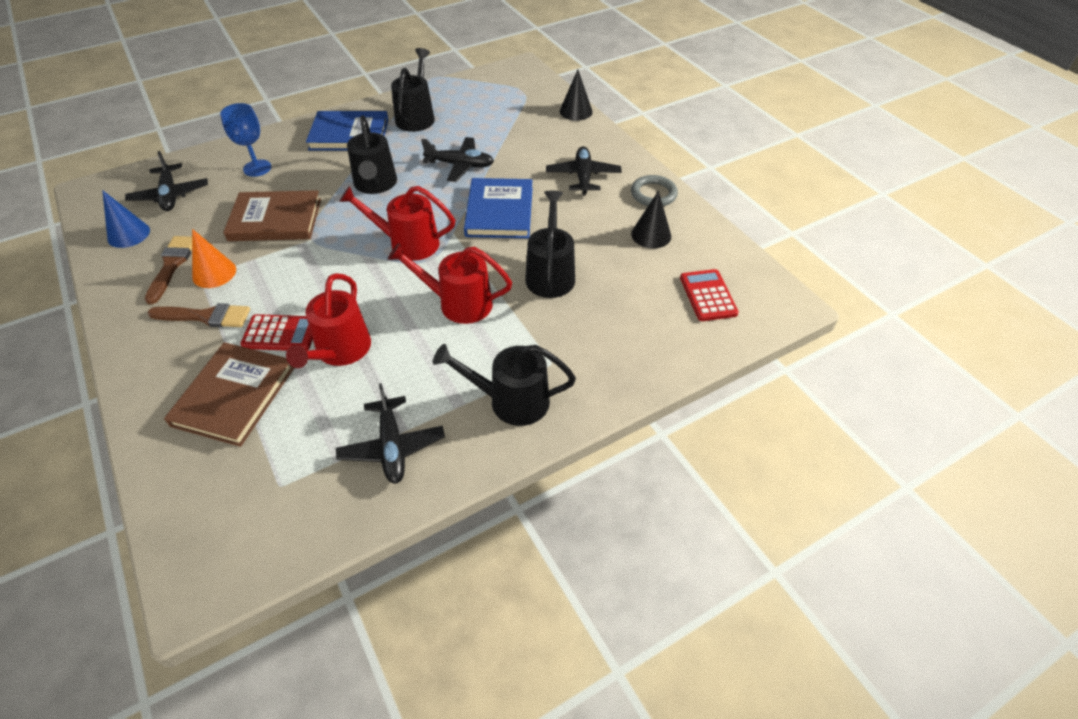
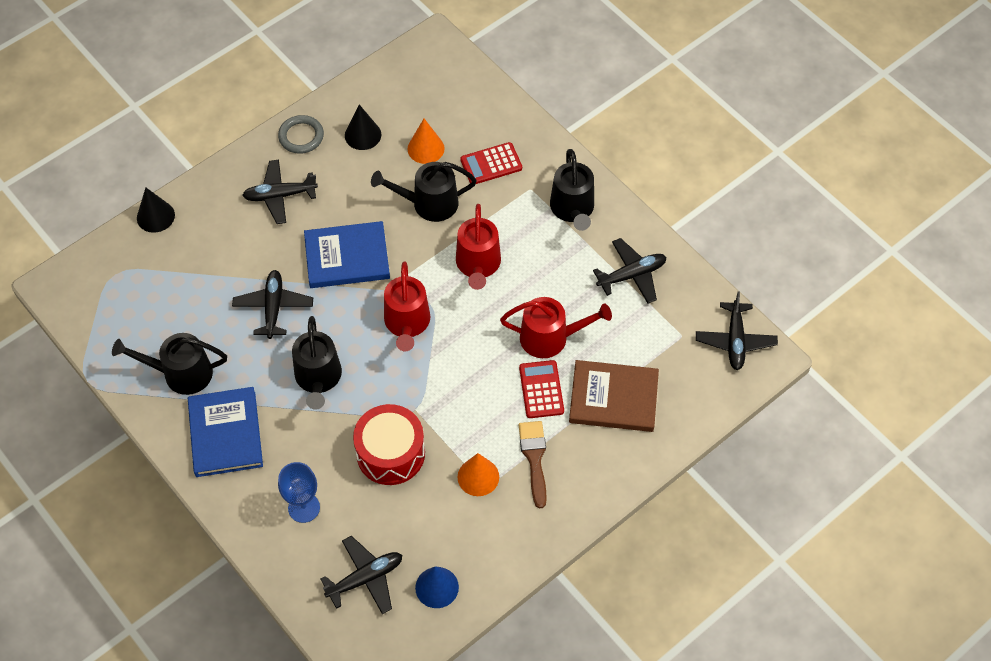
camera: 100 degrees left, 10 degrees up
brown brush [144,236,192,304] -> none
brown book [223,190,321,241] -> red drum [353,404,425,485]
black watering can [347,115,397,194] -> black watering can turned 105 degrees clockwise [292,316,342,410]
red calculator [680,269,739,321] -> red calculator moved to [460,142,522,184]
none -> orange cone [407,119,445,164]
none -> black plane [696,292,778,370]

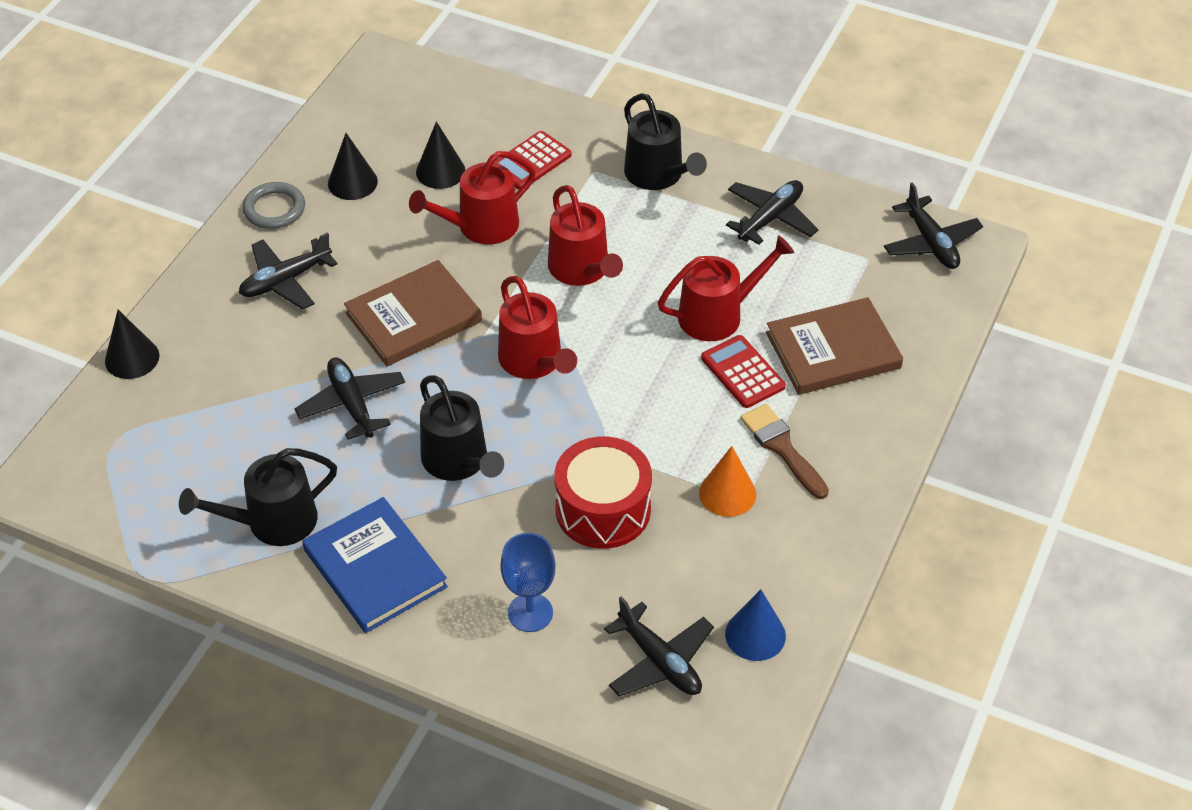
camera: 25 degrees left, 10 degrees down
blue book [304,221,390,288] -> brown book [344,260,482,366]
black plane [321,536,402,614] -> black plane turned 105 degrees clockwise [604,596,714,696]
black watering can [371,162,477,222] -> red watering can [409,151,536,245]
orange cone [407,119,445,164] -> black cone [416,121,465,189]

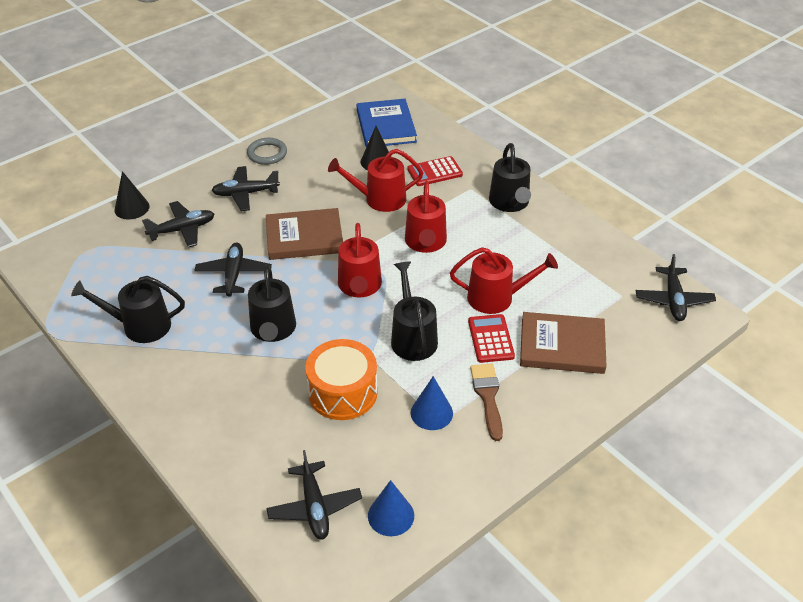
camera: 25 degrees right, 5 degrees down
blue book [302,497,448,633] -> blue book moved to [357,99,417,147]
black cone [328,133,378,200] -> none
blue goblet [500,533,556,632] -> none
red drum [555,436,652,549] -> orange drum [305,339,378,420]
orange cone [699,446,756,517] -> blue cone [411,376,453,430]
black plane [726,180,818,245] -> black plane moved to [142,201,214,248]
none -> black watering can [391,261,438,361]

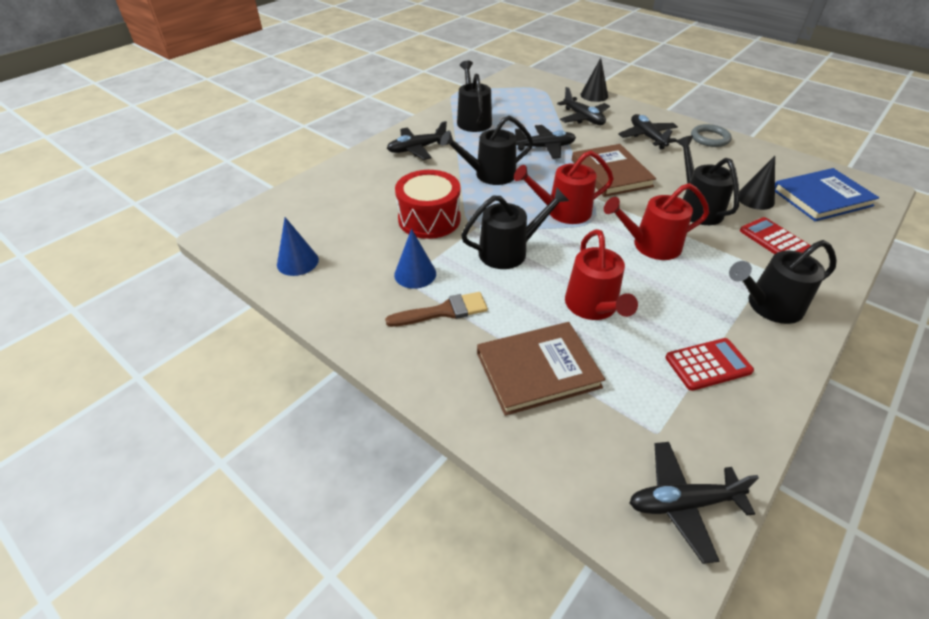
camera: 80 degrees right, 0 degrees up
black plane [266,450,362,540] -> black plane moved to [387,121,447,160]
orange drum [305,339,378,420] -> red drum [395,170,461,239]
red watering can [328,149,423,212] -> black watering can [676,136,740,225]
red calculator [468,314,515,363] -> red calculator moved to [665,338,754,391]
brown book [520,312,606,374] -> brown book turned 75 degrees clockwise [477,322,605,416]

